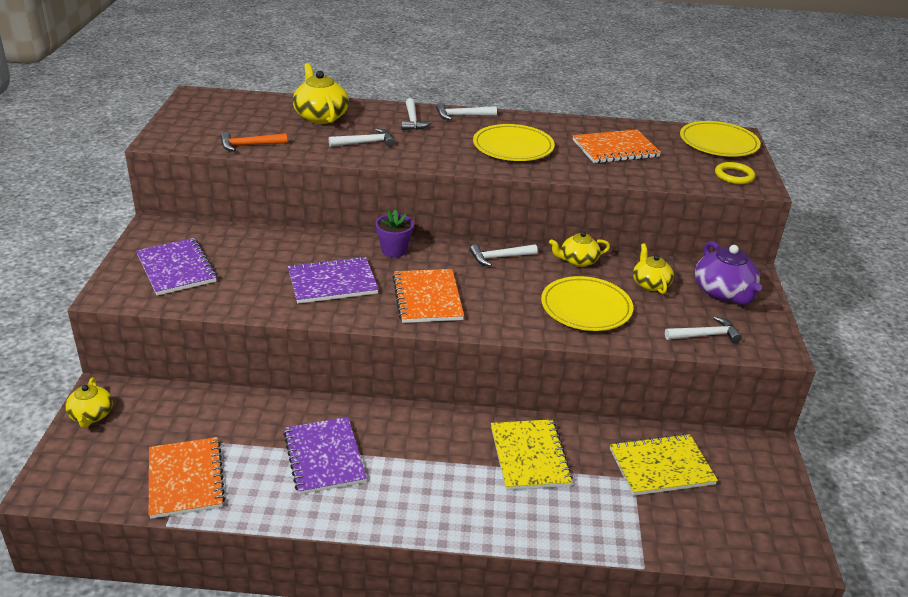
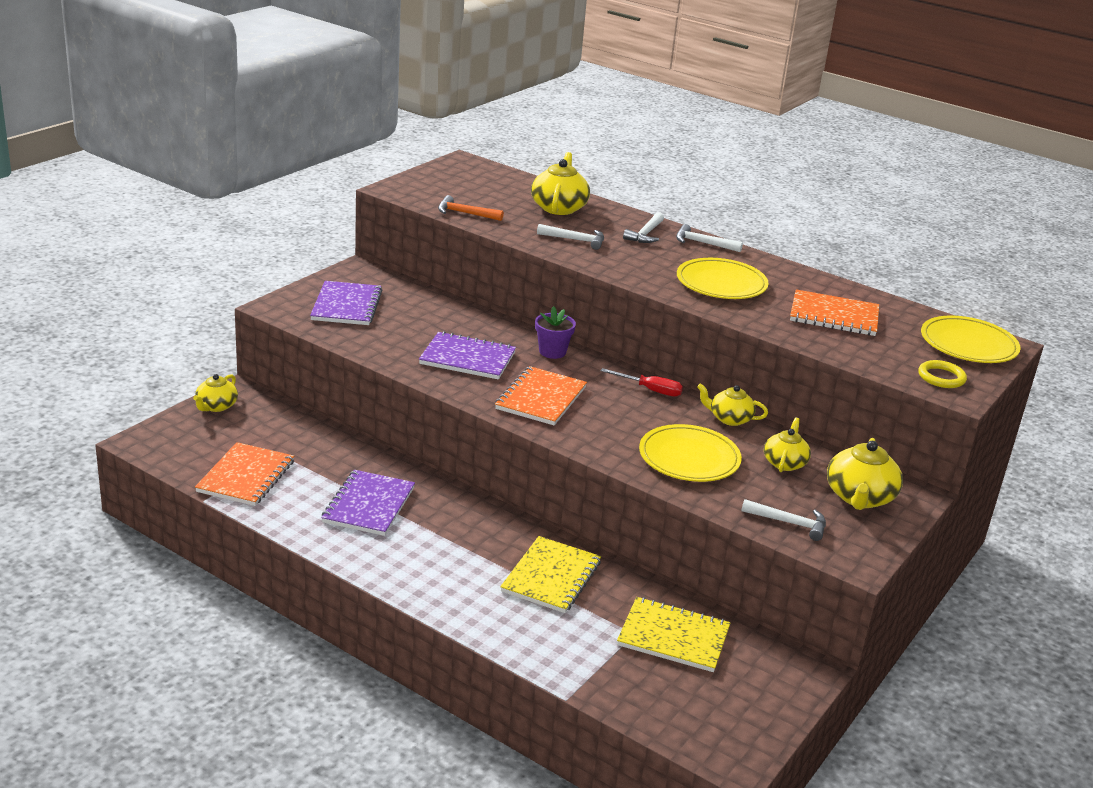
camera: 30 degrees right, 5 degrees down
white hammer [470,244,538,266] -> red screwdriver [601,368,683,397]
purple teapot [695,241,762,305] -> yellow teapot [827,438,903,510]

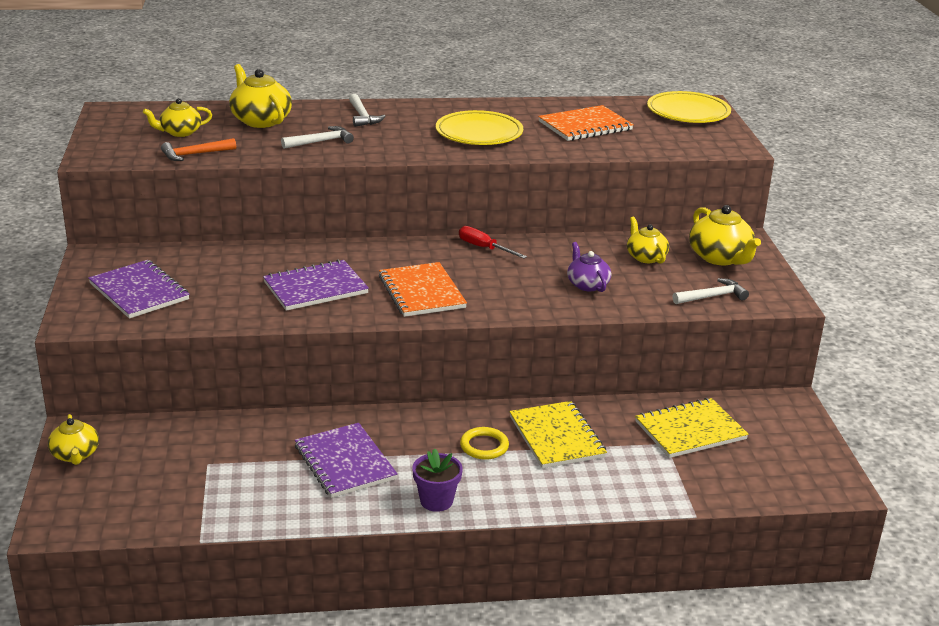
camera: 40 degrees left, 0 degrees up
orange notebook [195,442,294,506] -> none
purple flower pot [535,306,576,359] -> purple flower pot moved to [412,448,463,512]
red screwdriver [601,368,683,397] -> red screwdriver turned 120 degrees counterclockwise [459,226,527,259]
yellow plate [639,424,742,482] -> purple teapot [567,242,611,292]
white hammer [676,224,743,252] -> none
yellow teapot [697,383,768,426] -> yellow teapot moved to [143,98,212,137]
yellow ring [918,360,967,388] -> yellow ring moved to [460,427,509,460]

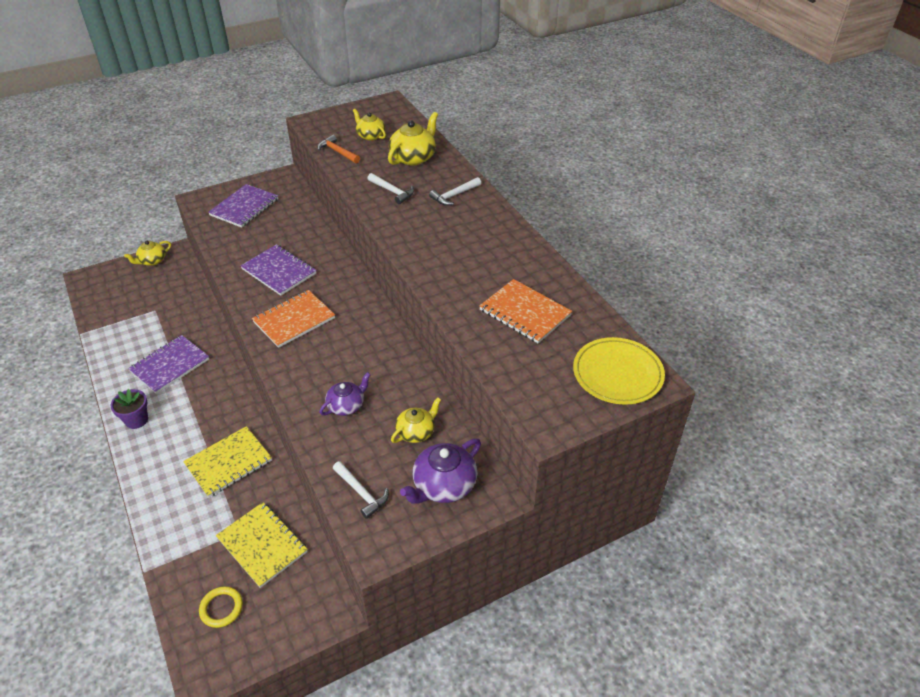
camera: 70 degrees right, 15 degrees up
yellow plate [436,110,523,145] -> none
red screwdriver [459,226,527,259] -> none
yellow ring [460,427,509,460] -> yellow ring moved to [199,586,243,628]
yellow teapot [689,205,761,265] -> purple teapot [400,438,481,504]

